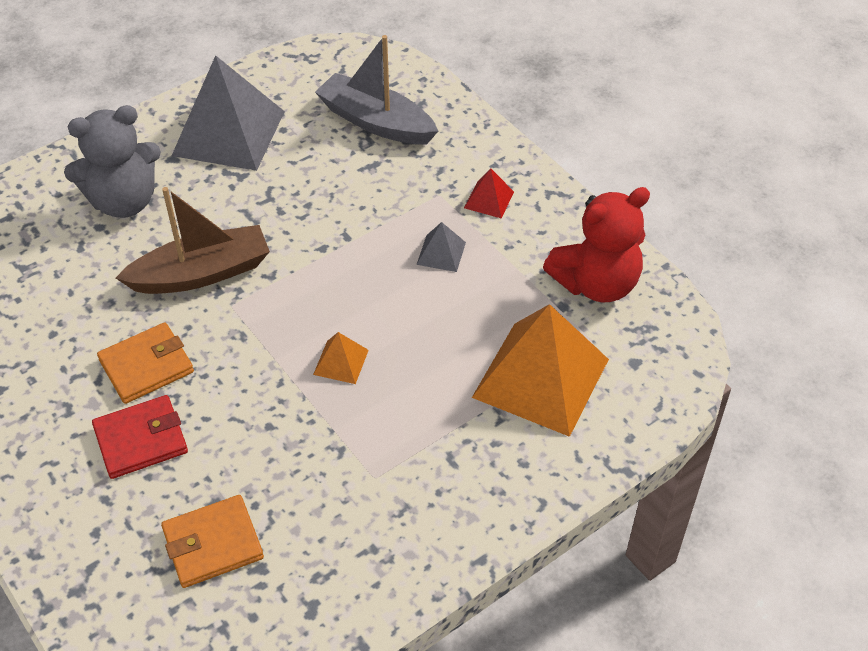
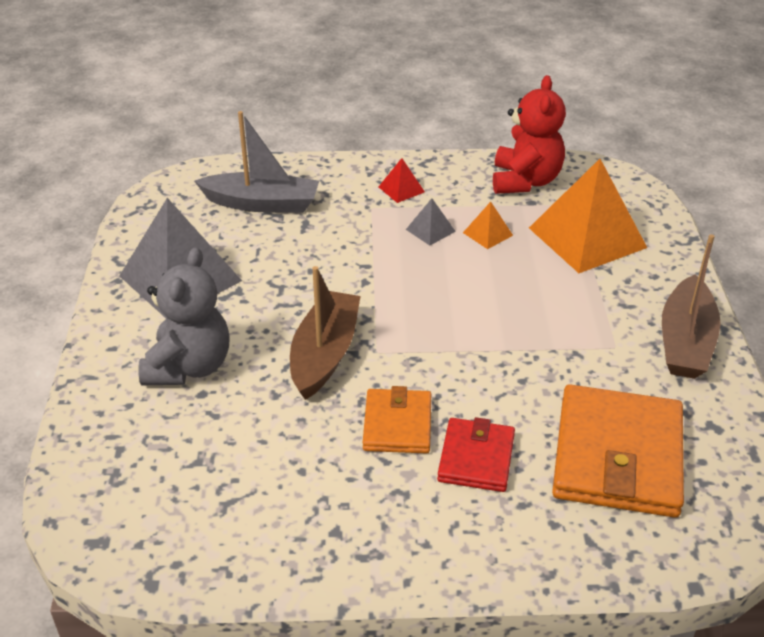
camera: 55 degrees left, 10 degrees down
orange wallet [161,495,264,588] -> orange wallet [552,385,684,518], size x1.79
orange pyramid [313,332,369,384] -> orange pyramid moved to [463,202,513,249]
grey boat [315,35,438,145] -> grey boat turned 150 degrees counterclockwise [194,111,319,213]
none -> brown boat [662,234,721,379]

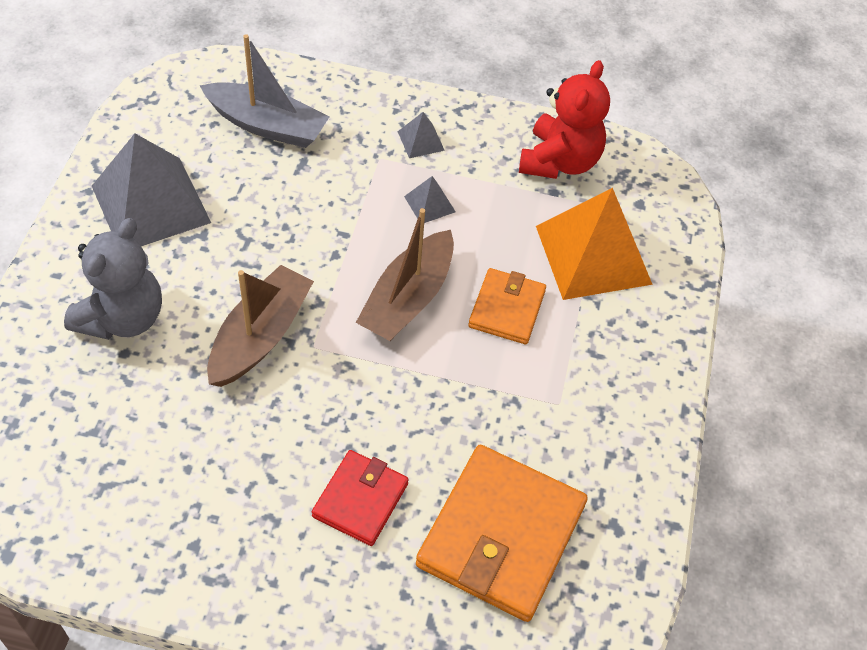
camera: 10 degrees right, 15 degrees up
orange wallet [363,386,431,454] -> orange wallet moved to [468,268,546,344]
red pyramid [379,158,425,203] -> grey pyramid [398,112,445,158]
orange pyramid [463,202,513,249] -> none
brown boat [662,234,721,379] -> brown boat moved to [356,208,454,341]

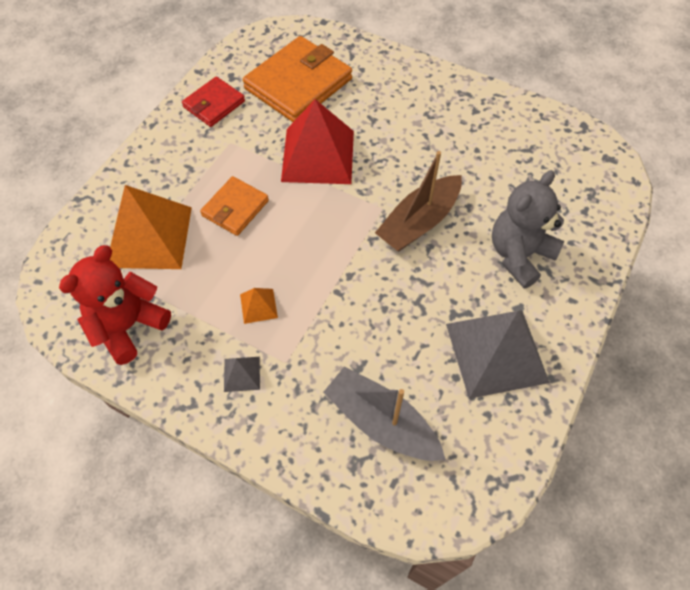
camera: 160 degrees left, 5 degrees up
red wallet [312,450,409,546] -> red wallet moved to [182,76,245,127]
brown boat [356,208,454,341] -> none
grey pyramid [404,176,456,223] -> orange pyramid [240,288,278,324]
none -> red pyramid [281,99,354,184]

